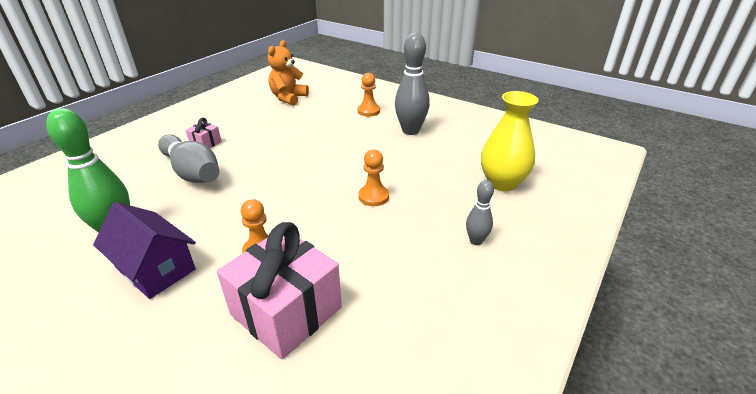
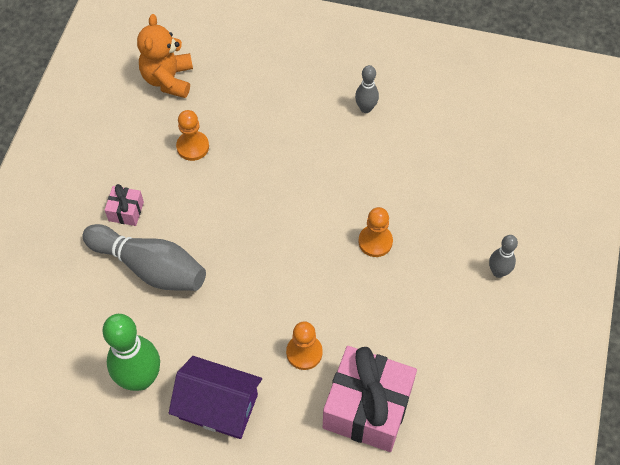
camera: 20 degrees left, 25 degrees up
orange pawn [358,73,380,117] -> orange pawn moved to [176,110,209,161]
grey bowling pin [395,33,430,135] -> grey bowling pin [355,65,379,113], size x0.53
yellow vase [481,91,539,191] -> none

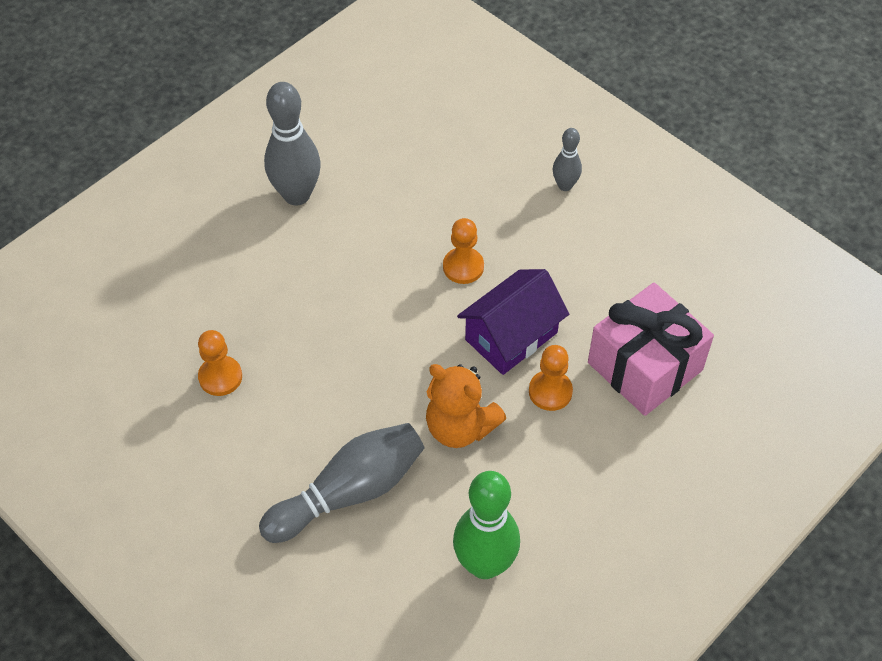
camera: 60 degrees left, 5 degrees down
pink gift [105,184,144,226] -> none
orange teddy bear [137,14,193,98] -> orange teddy bear moved to [426,364,506,448]
purple house [169,356,262,439] -> purple house moved to [457,269,569,375]
grey bowling pin [355,65,379,113] -> grey bowling pin [264,82,321,206], size x1.88

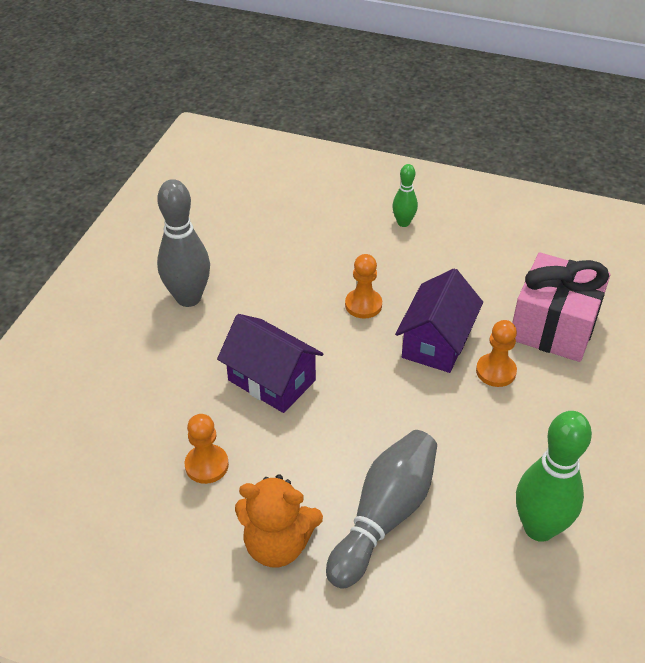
camera: 25 degrees left, 10 degrees down
orange teddy bear [426,364,506,448] -> orange teddy bear moved to [235,474,323,567]
grey bowling pin [553,128,582,191] -> green bowling pin [392,164,418,227]
none -> purple house [217,314,323,413]

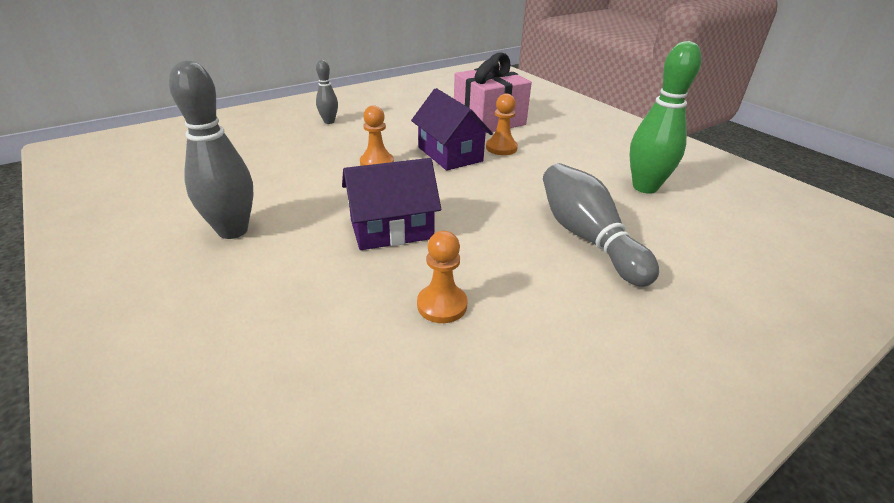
camera: 55 degrees left, 10 degrees down
orange teddy bear [235,474,323,567] -> none
green bowling pin [392,164,418,227] -> grey bowling pin [316,60,338,124]

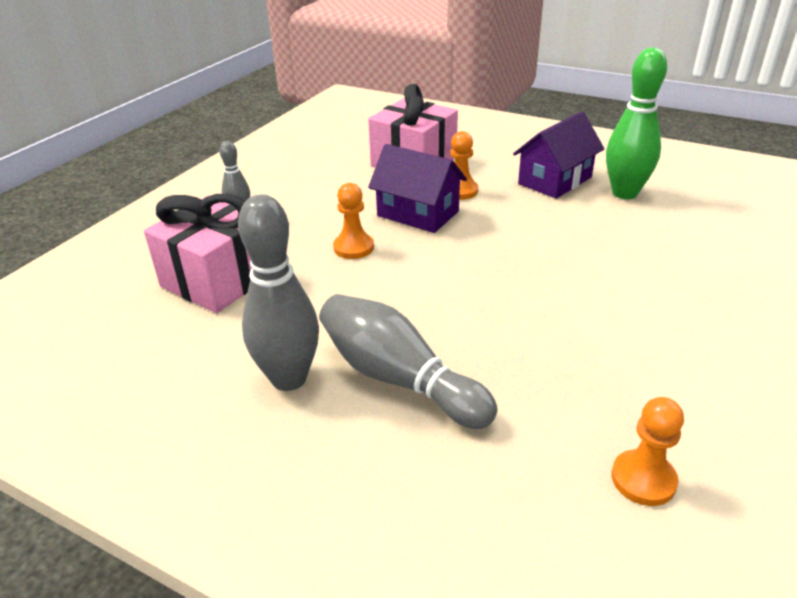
camera: 25 degrees left, 0 degrees up
purple house [342,158,441,250] -> purple house moved to [513,111,604,199]
orange pawn [417,231,467,323] -> orange pawn moved to [611,397,684,506]
grey bowling pin [543,163,659,287] -> grey bowling pin moved to [319,294,498,429]
none -> pink gift [144,194,252,313]

